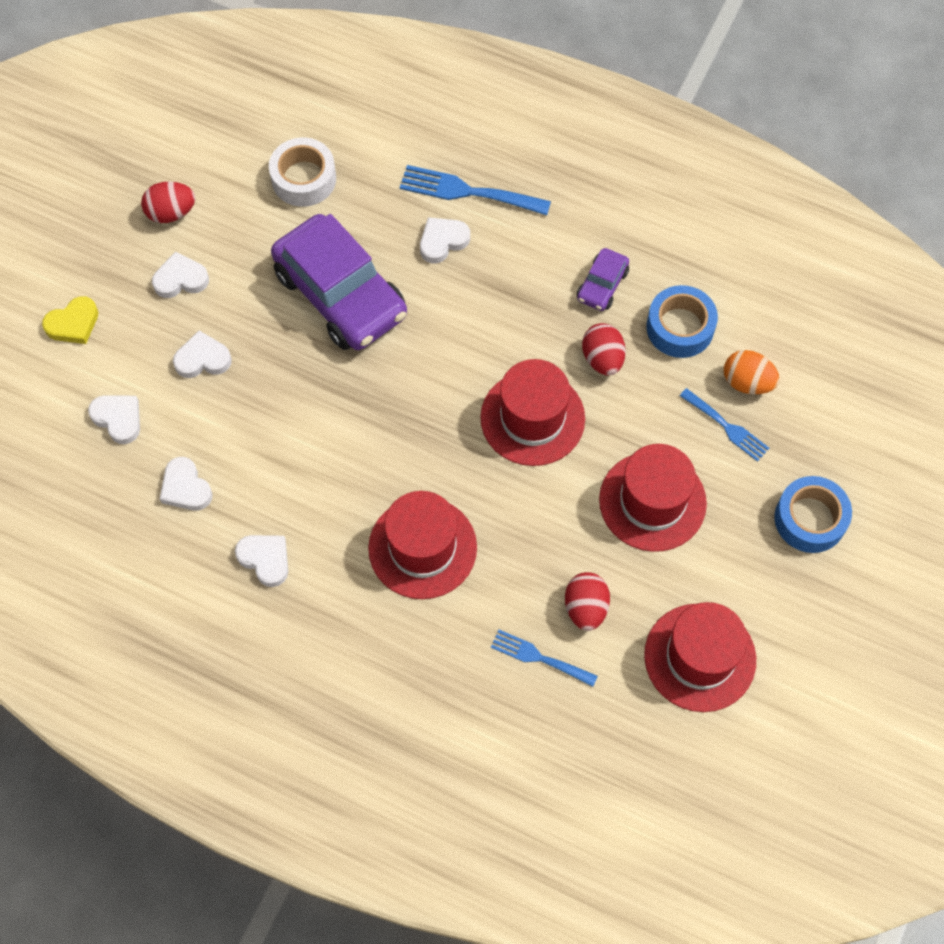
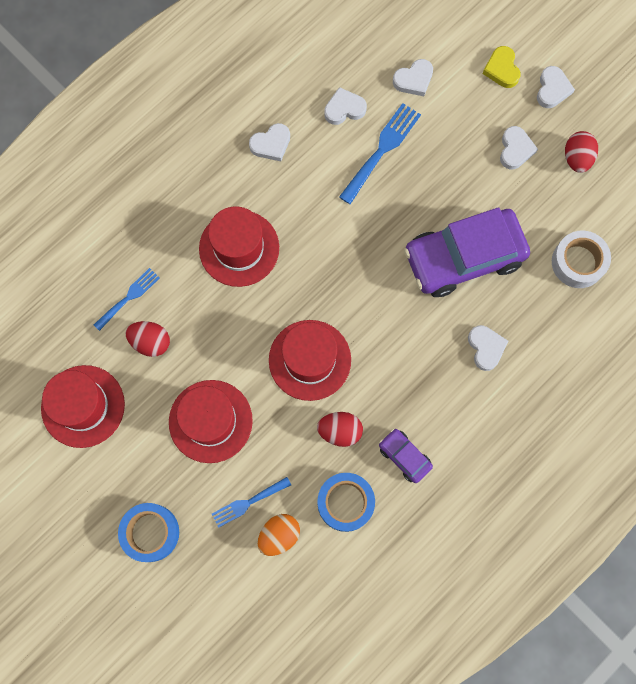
camera: 110 degrees right, 10 degrees up
white heart [173,330,232,378] -> white heart moved to [537,66,575,108]
blue fork [400,165,551,215] -> blue fork moved to [339,103,421,204]

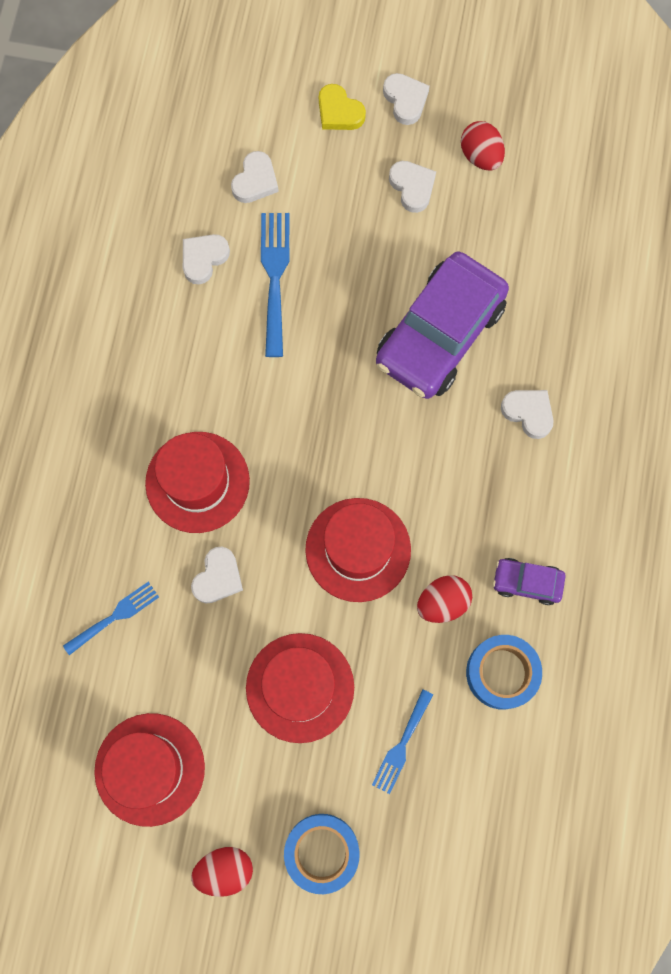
camera: 35 degrees left, 0 degrees up
blue fork [94,268,159,331] -> blue fork turned 45 degrees clockwise [63,582,159,655]
red egg [125,321,170,357] -> red egg moved to [191,847,253,897]
white heart [249,123,290,161] -> white heart moved to [191,547,243,604]
orange egg [258,514,300,556] -> none
white tape [552,230,611,288] -> none

